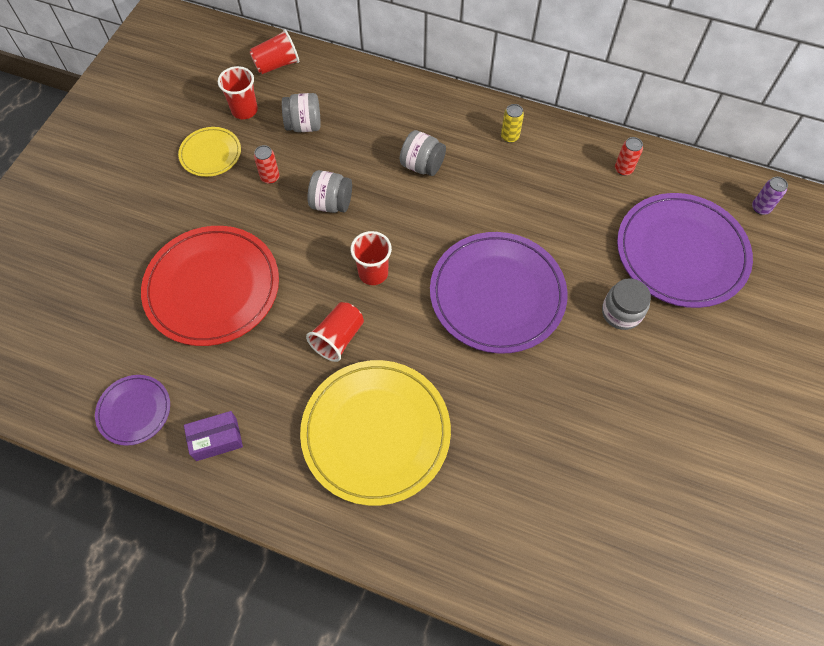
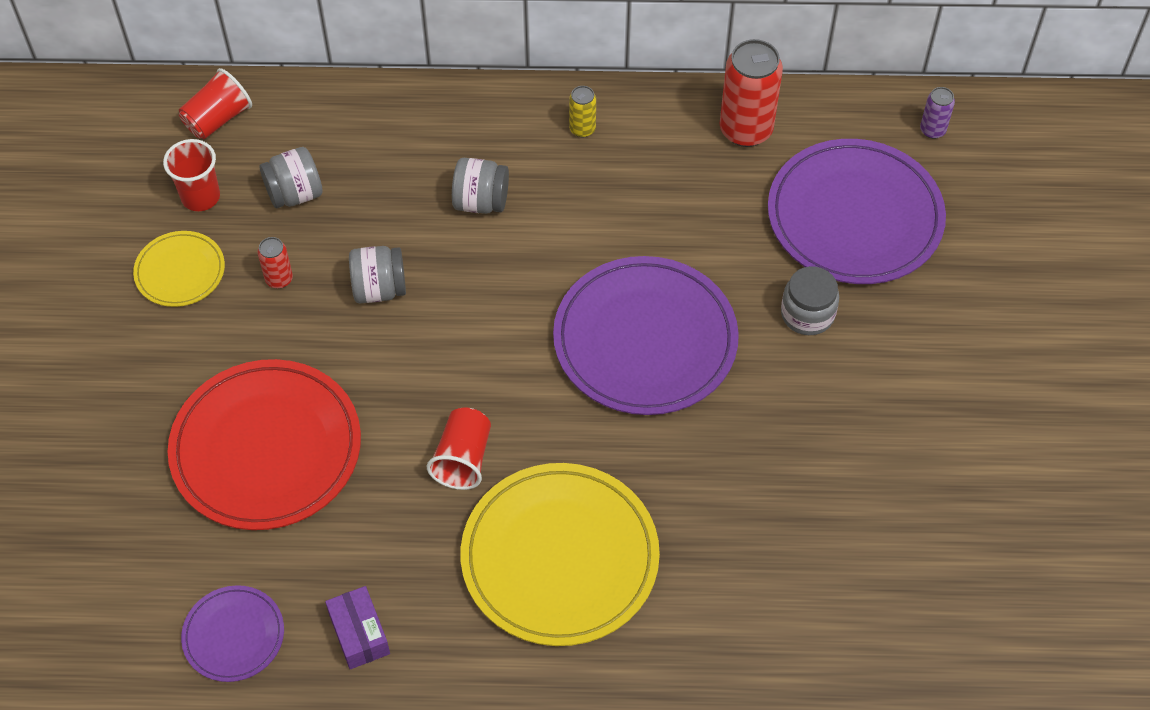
camera: 20 degrees left, 5 degrees down
purple box [184,411,243,461] -> purple box turned 75 degrees counterclockwise [325,586,390,669]
red cup [351,231,392,285] -> none
red can [615,137,643,176] -> red can [719,39,783,147], size x2.03

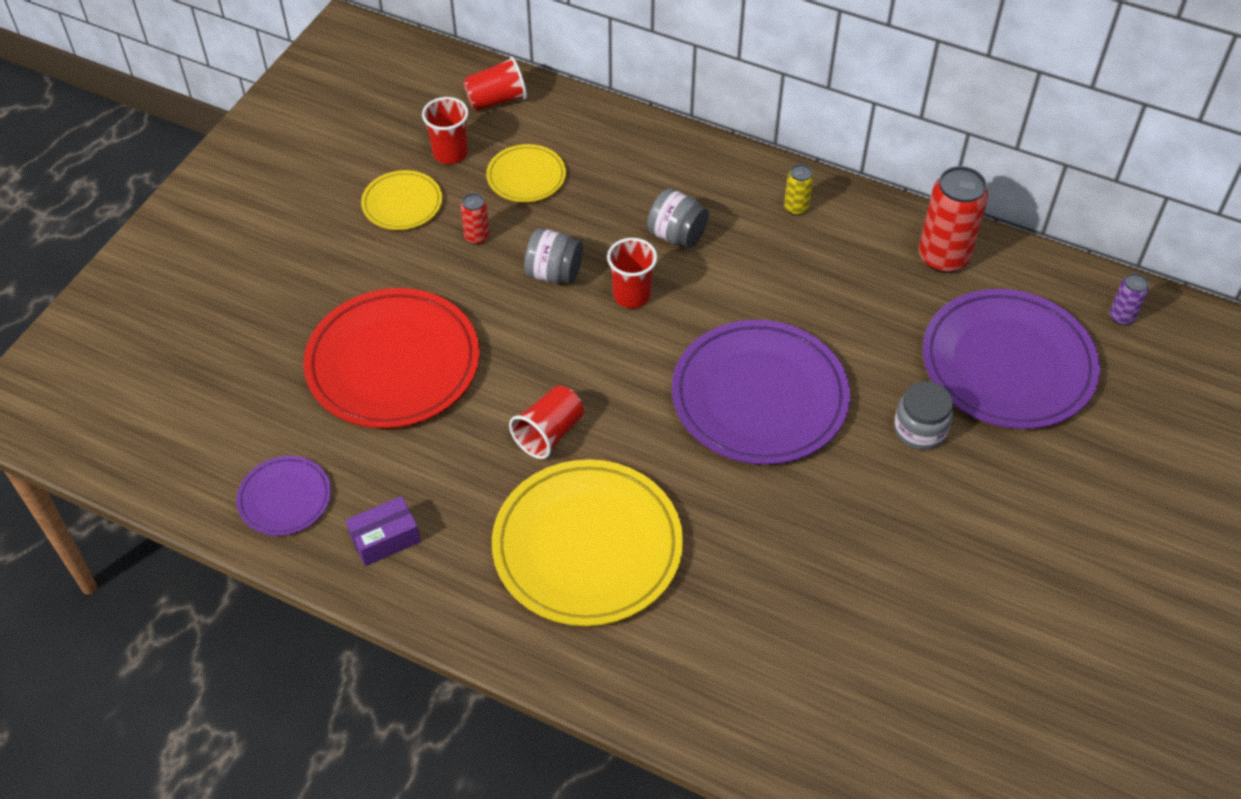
camera: 25 degrees right, 5 degrees down
grey jar [259,147,323,208] -> yellow plate [486,144,566,202]
purple box [325,586,390,669] -> purple box turned 60 degrees clockwise [346,496,421,566]
none -> red cup [607,238,657,308]

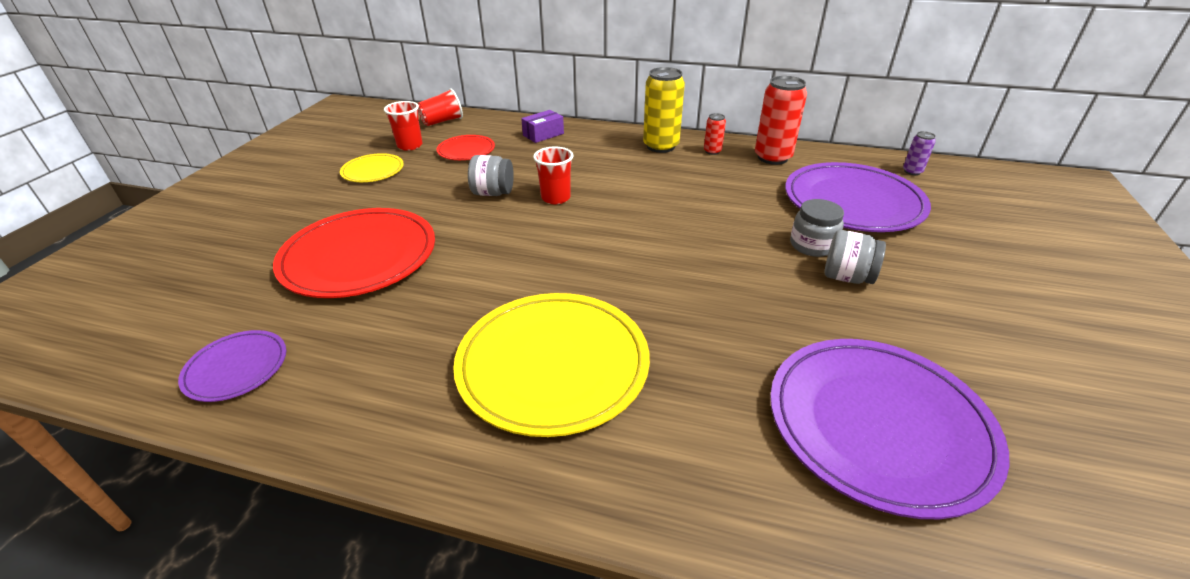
camera: 10 degrees left, 15 degrees down
purple box [346,496,421,566] -> purple box moved to [521,110,564,143]
red can [460,193,490,245] -> red can moved to [704,113,726,155]
yellow plate [486,144,566,202] -> red plate [437,135,495,160]
red cup [509,386,584,459] -> none
grey jar [647,188,709,248] -> grey jar moved to [825,230,886,284]
purple plate [672,320,850,465] -> purple plate moved to [770,339,1010,519]
yellow can [784,164,813,215] -> yellow can [643,67,685,153], size x2.03

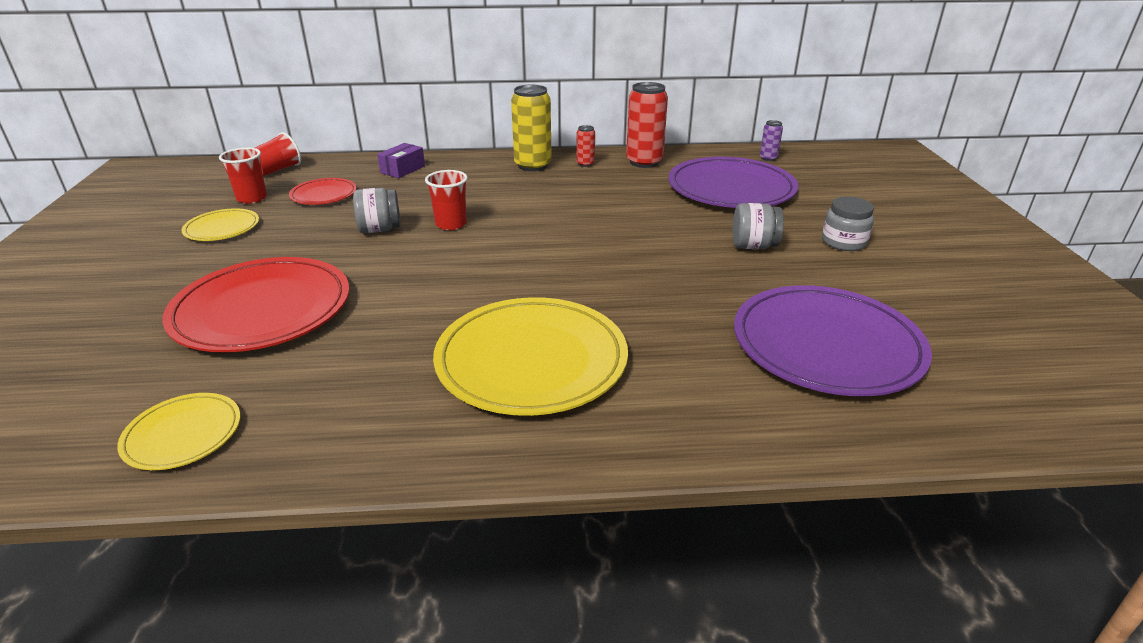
camera: 20 degrees left, 5 degrees down
purple plate [178,330,286,402] -> yellow plate [117,393,241,470]
grey jar [790,199,844,257] -> grey jar moved to [822,197,874,251]

